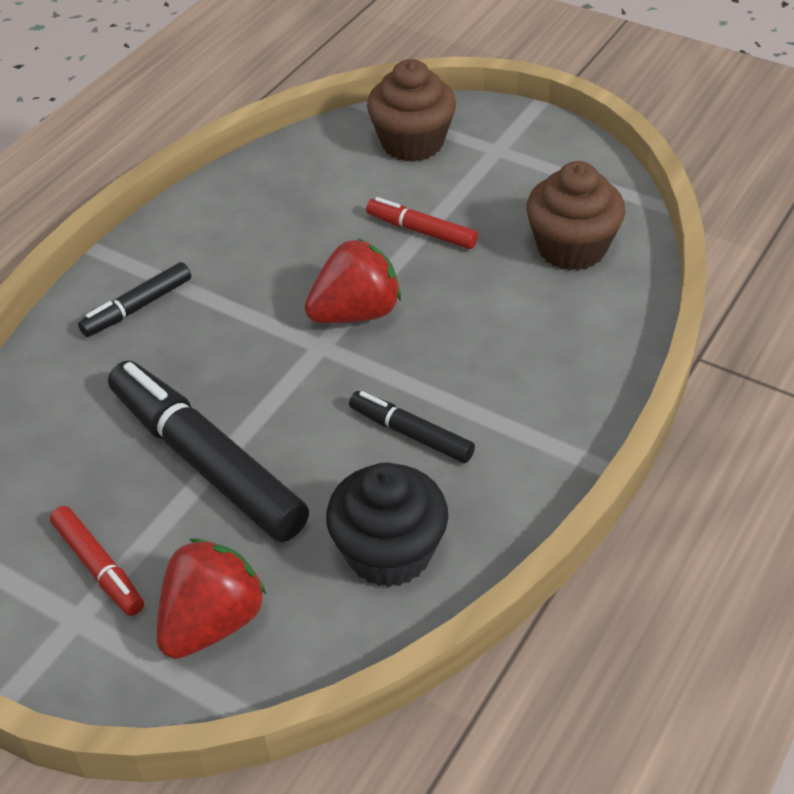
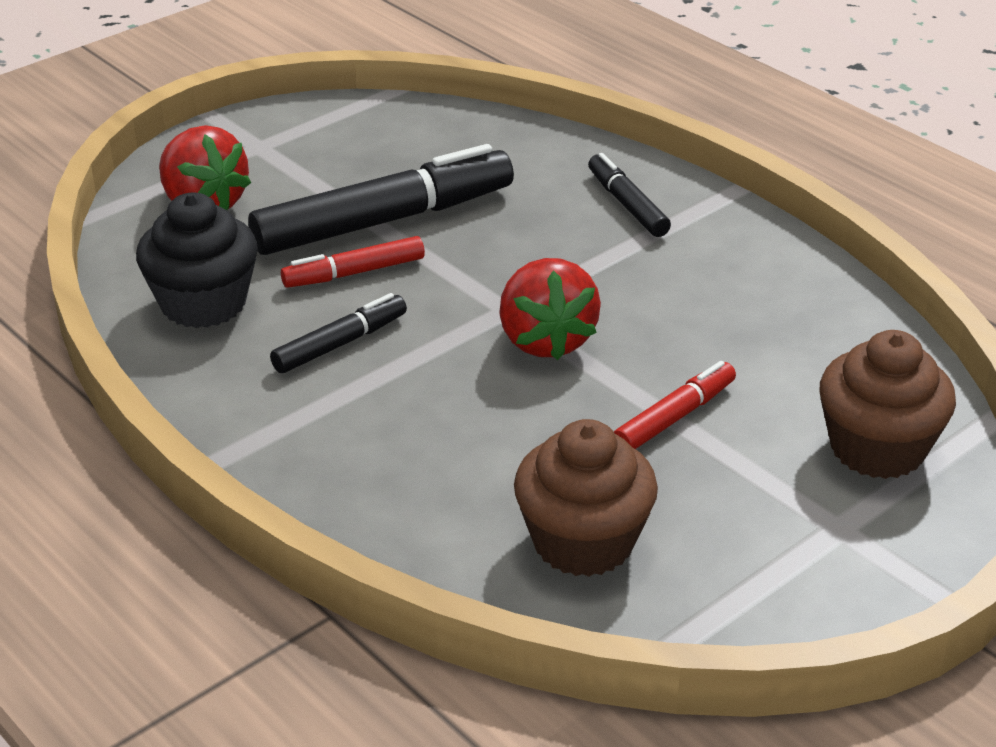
camera: 105 degrees right, 10 degrees down
red marker [50,506,144,616] -> red marker moved to [281,236,425,288]

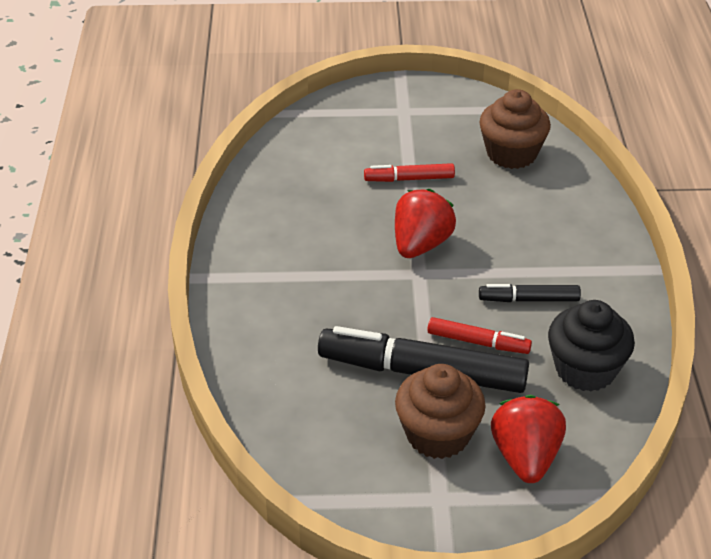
camera: 140 degrees left, 5 degrees up
black marker [588,153,671,237] -> none
brown cupcake [820,330,956,479] -> brown cupcake moved to [395,364,486,459]

